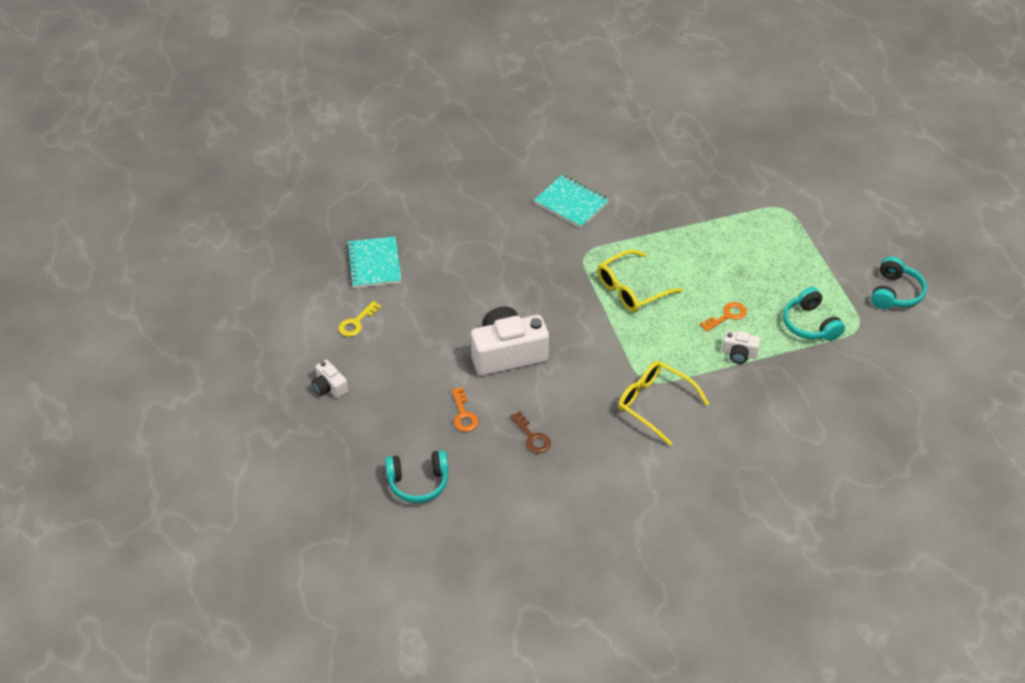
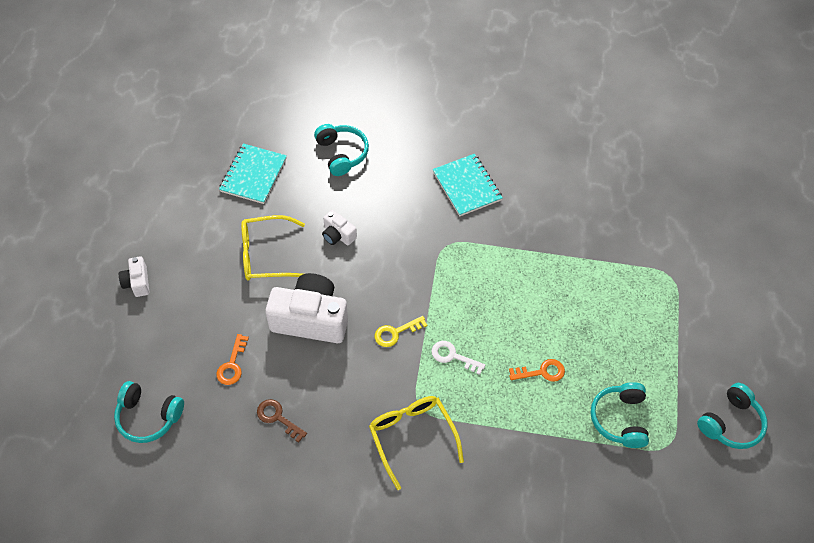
camera: 25 degrees right, 10 degrees up
yellow key [339,301,382,337] -> yellow key moved to [375,316,427,347]
brown key [510,411,551,453] -> brown key turned 135 degrees clockwise [257,399,307,443]
yellow glasses [597,250,683,312] -> yellow glasses moved to [241,215,305,280]
white camera [722,331,761,364] -> white camera moved to [322,210,357,245]
none -> turquoise headphones [314,124,369,176]
none -> white key [432,341,485,375]

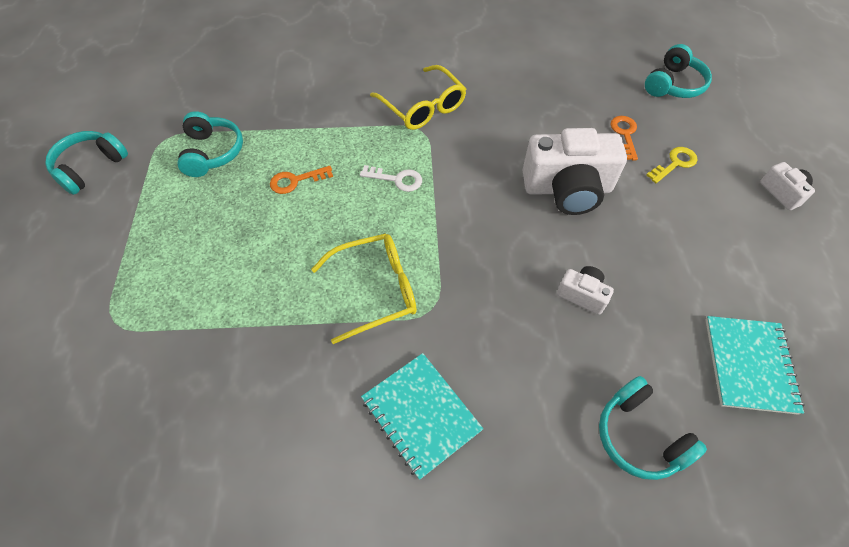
camera: 170 degrees right, 0 degrees up
turquoise headphones [114,381,184,443] -> turquoise headphones turned 120 degrees clockwise [645,44,712,98]
yellow glasses [241,215,305,280] -> yellow glasses moved to [311,233,417,344]
brown key [257,399,307,443] -> none
yellow key [375,316,427,347] -> yellow key moved to [646,147,698,183]

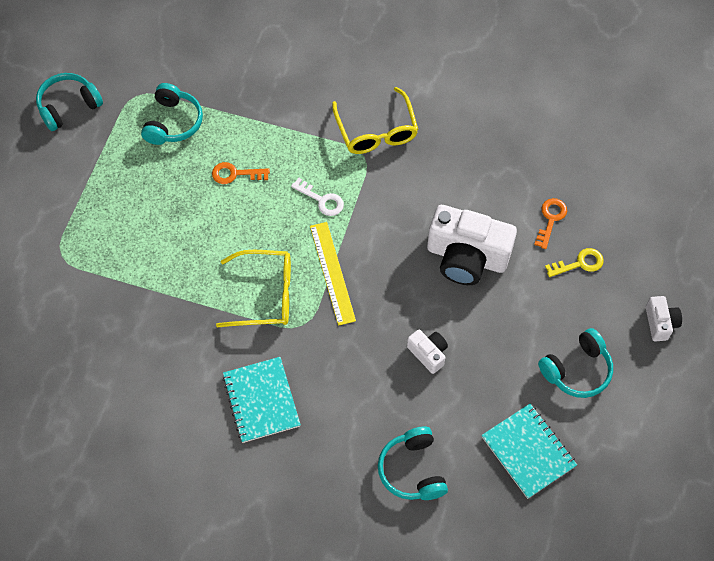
camera: 20 degrees right, 5 degrees up
turquoise headphones [645,44,712,98] -> turquoise headphones moved to [538,328,613,398]
turquoise notebook [706,316,805,415] -> turquoise notebook turned 60 degrees counterclockwise [482,404,577,499]
none -> yellow ruler [310,222,356,326]

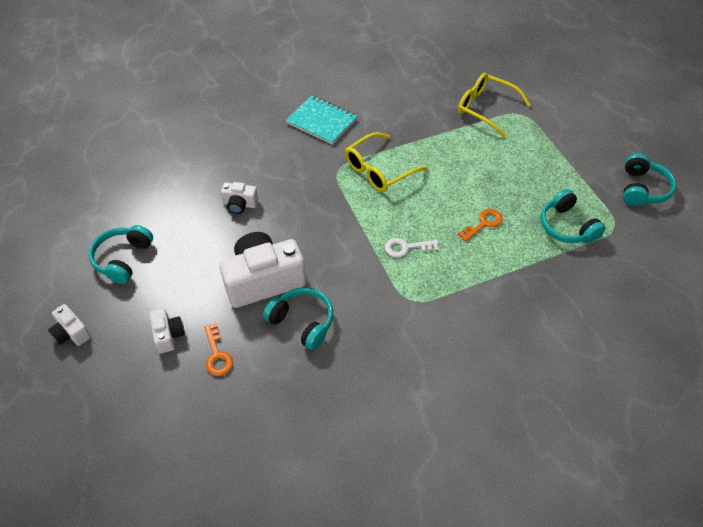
camera: 140 degrees right, 10 degrees down
yellow ruler [310,222,356,326] -> none
yellow glasses [332,87,418,154] -> yellow glasses moved to [458,73,531,138]
turquoise headphones [378,427,448,500] -> turquoise headphones moved to [263,287,333,350]
turquoise notebook [482,404,577,499] -> none
yellow key [545,248,604,277] -> white camera [149,308,185,353]

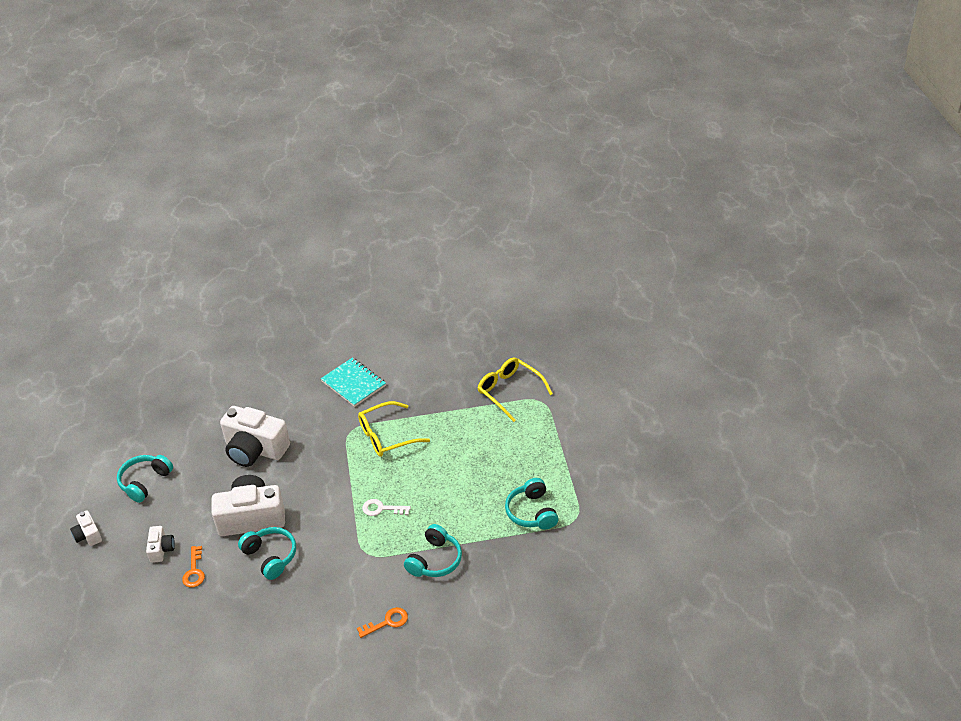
camera: 15 degrees right, 10 degrees down
white camera [221,182,258,214] -> white camera [220,406,290,467], size x2.10
orange key [458,209,503,242] -> orange key moved to [357,607,408,638]
turquoise headphones [623,153,676,206] -> turquoise headphones moved to [404,524,462,577]

